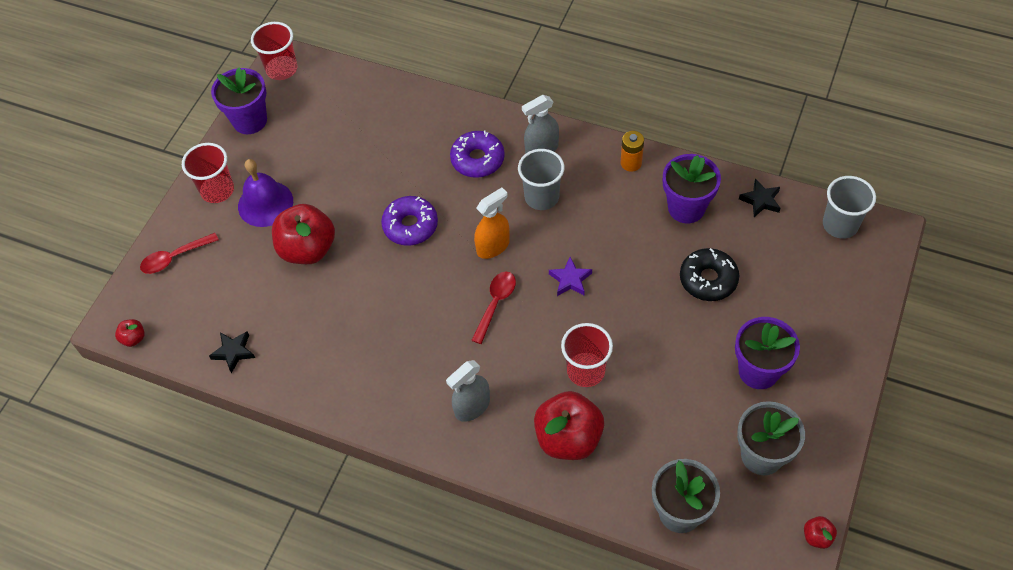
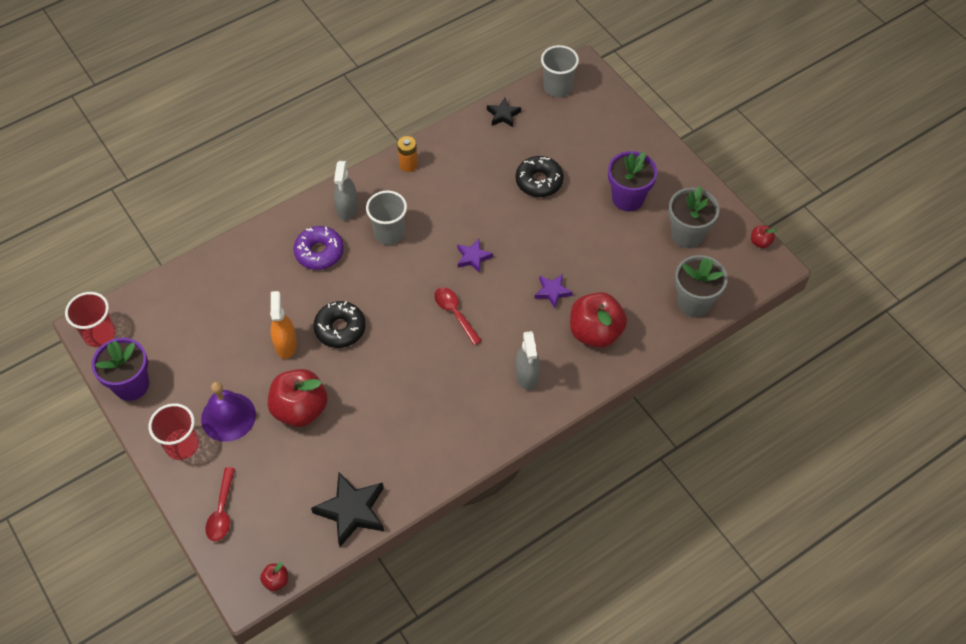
camera: 60 degrees left, 0 degrees up
black star [209,331,255,373] -> black star [311,472,384,547], size x1.78
purple donut [381,196,438,246] -> black donut [313,301,366,348]
orange spray bottle [474,187,510,259] -> orange spray bottle moved to [270,291,297,359]
red cup [561,323,613,387] -> purple star [535,274,573,308]
purple flower pot [663,154,721,223] -> none

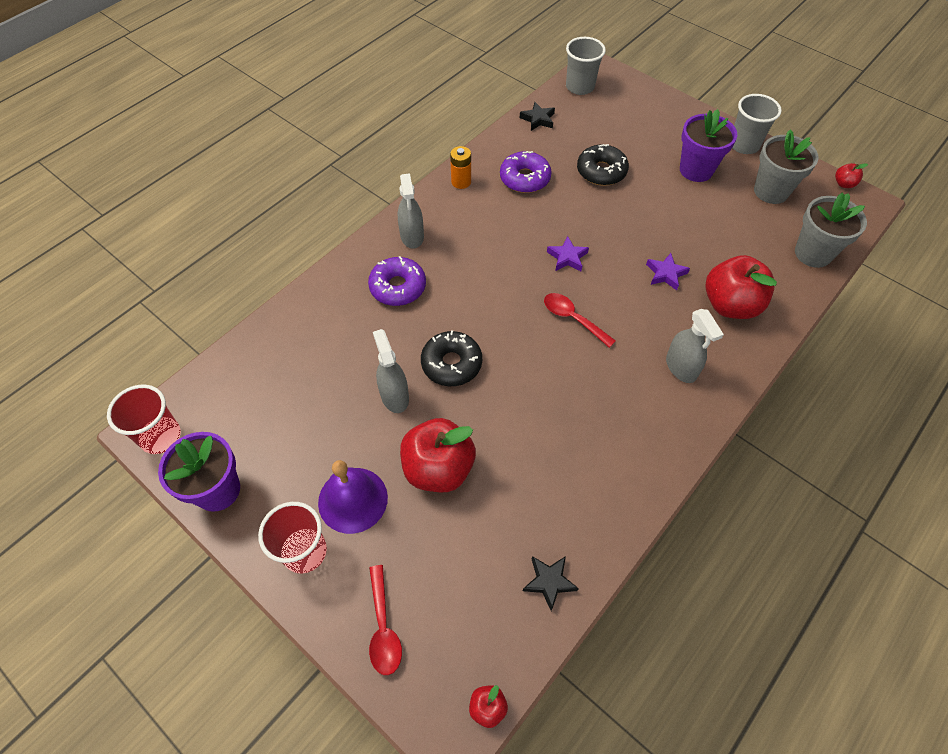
camera: 15 degrees left, 0 degrees up
orange spray bottle [270,291,297,359] -> grey spray bottle [373,329,409,413]
black star [311,472,384,547] -> black star [523,556,579,611], size x0.56
grey cup [366,190,407,245] -> grey cup moved to [732,94,782,154]
none -> purple donut [500,151,552,193]

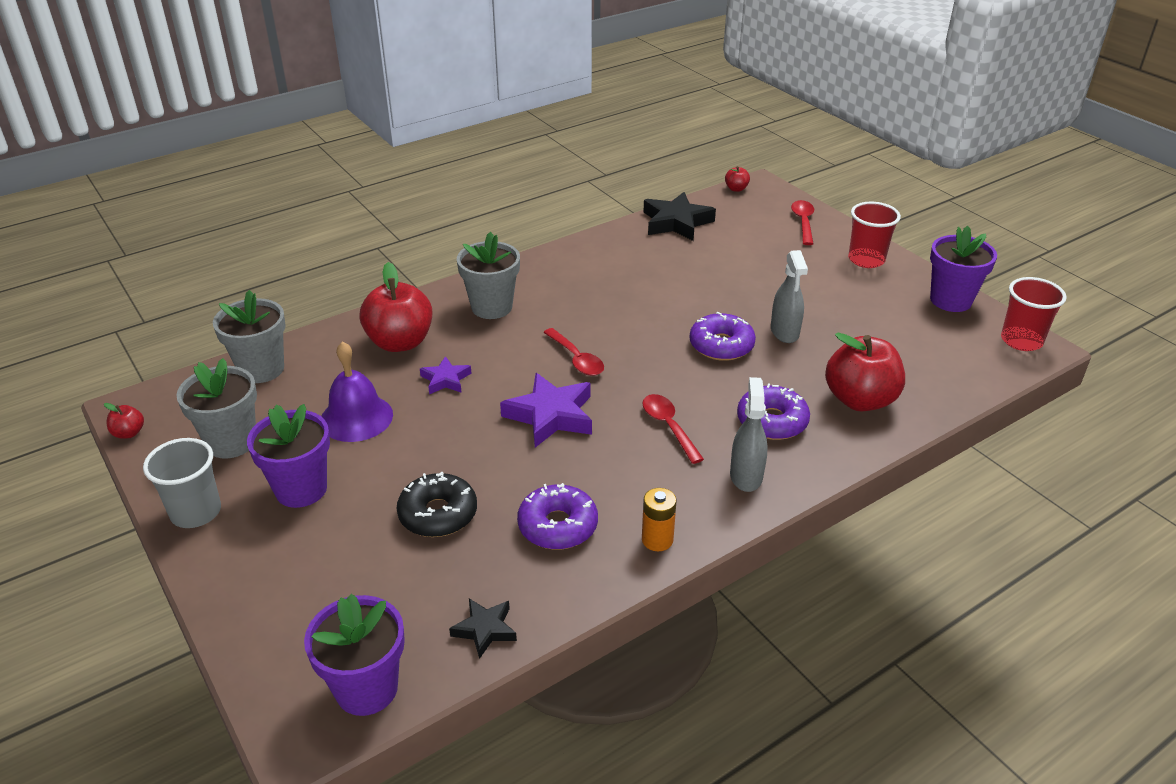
camera: 165 degrees left, 20 degrees down
purple bell [318,460,388,534] -> purple bell moved to [321,341,393,442]
red apple [400,418,476,492] -> red apple moved to [825,333,905,411]
black donut [421,330,482,386] -> purple donut [690,312,756,361]
black star [523,556,579,611] -> black star [643,192,716,241], size x1.78
purple star [547,236,589,271] -> purple star [500,373,592,447], size x1.78
grey cup [566,37,606,95] -> purple flower pot [304,594,405,716]
grey spray bottle [666,309,724,383] -> grey flower pot [457,232,520,319]
none -> red spoon [642,394,704,464]

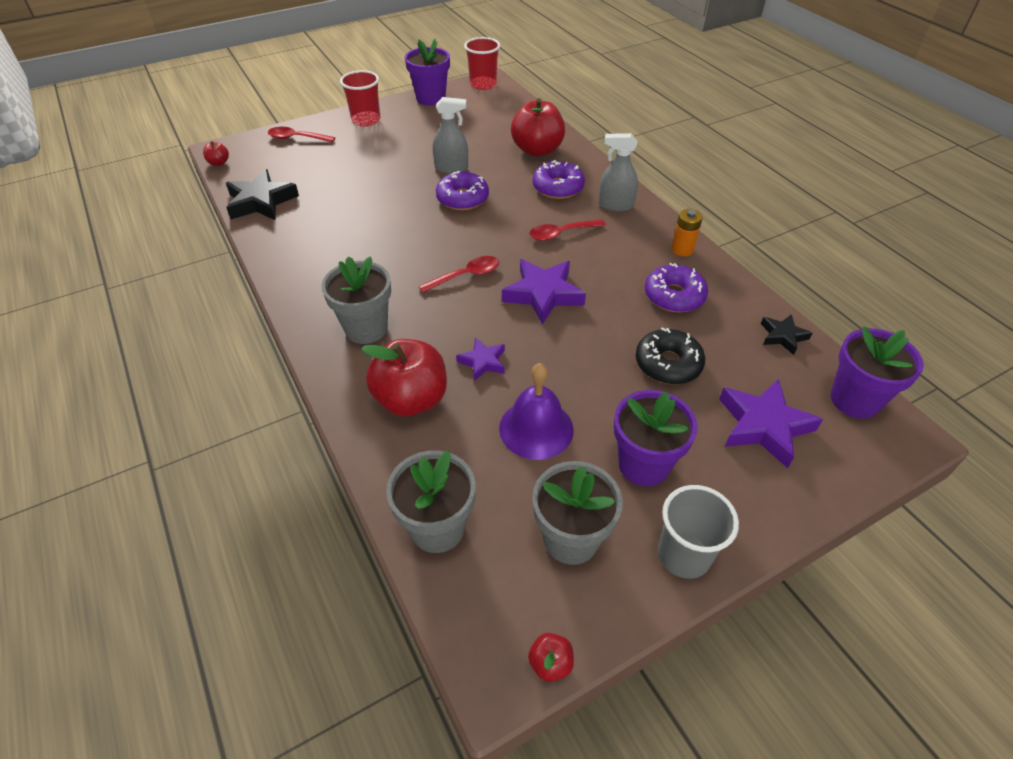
camera: 85 degrees left, 10 degrees up
none -> purple star [719,379,823,468]

